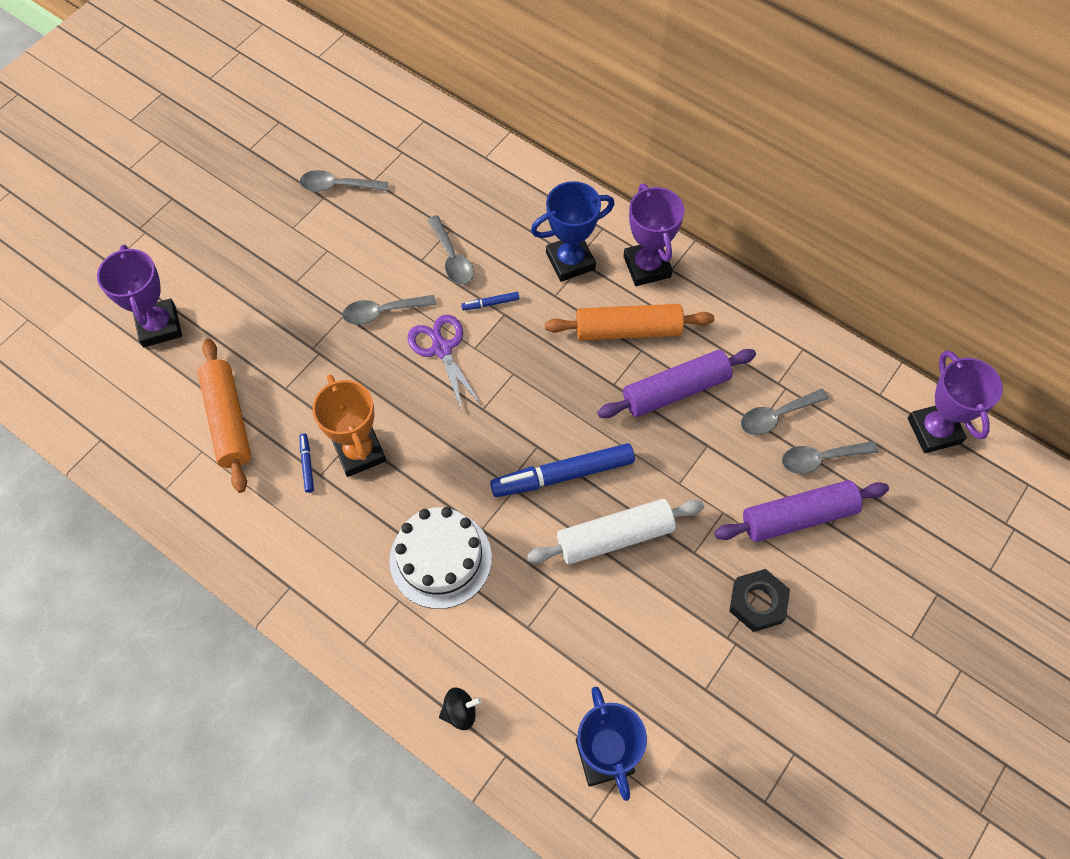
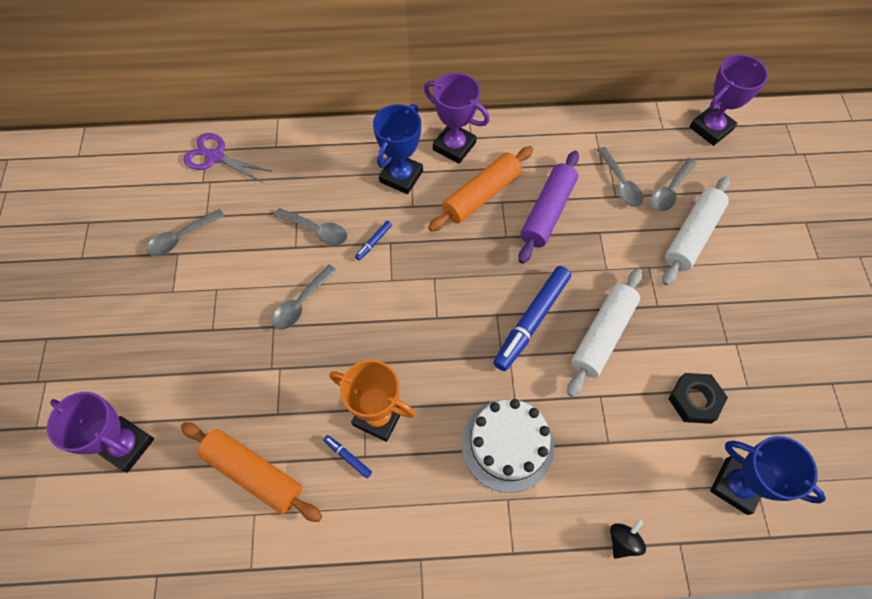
camera: 40 degrees left, 0 degrees up
purple scissors [408,315,482,410] -> purple scissors moved to [184,133,271,183]
purple rolling pin [714,480,889,542] -> white rolling pin [662,176,730,286]
black nut [729,569,790,632] -> black nut moved to [669,373,728,424]
grey spoon [741,389,829,435] -> grey spoon turned 45 degrees counterclockwise [597,147,644,207]
purple trophy [908,350,1003,453] -> purple trophy turned 75 degrees counterclockwise [690,54,768,146]

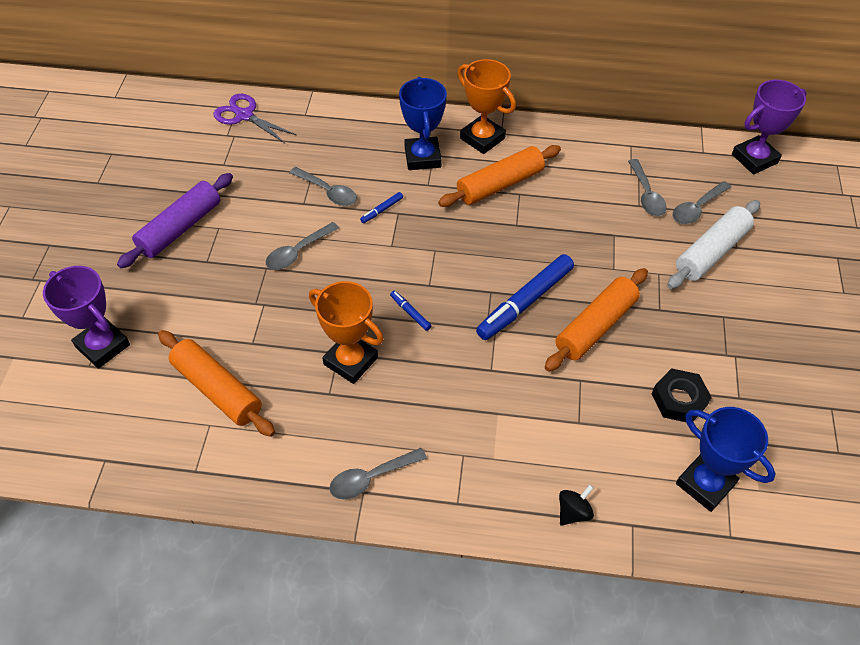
camera: 10 degrees right, 10 degrees down
grey spoon [146,209,224,256] -> grey spoon moved to [329,448,427,499]
blue marker [323,435,372,478] -> blue marker moved to [390,291,431,331]
blue trophy [373,104,423,194] -> blue trophy turned 45 degrees counterclockwise [399,77,447,170]
purple trophy [424,73,489,164] -> orange trophy [458,59,516,154]
white cake [461,399,554,493] -> none
purple rolling pin [518,151,579,264] -> purple rolling pin moved to [117,173,233,268]
white rolling pin [567,268,642,397] -> orange rolling pin [545,268,648,371]

